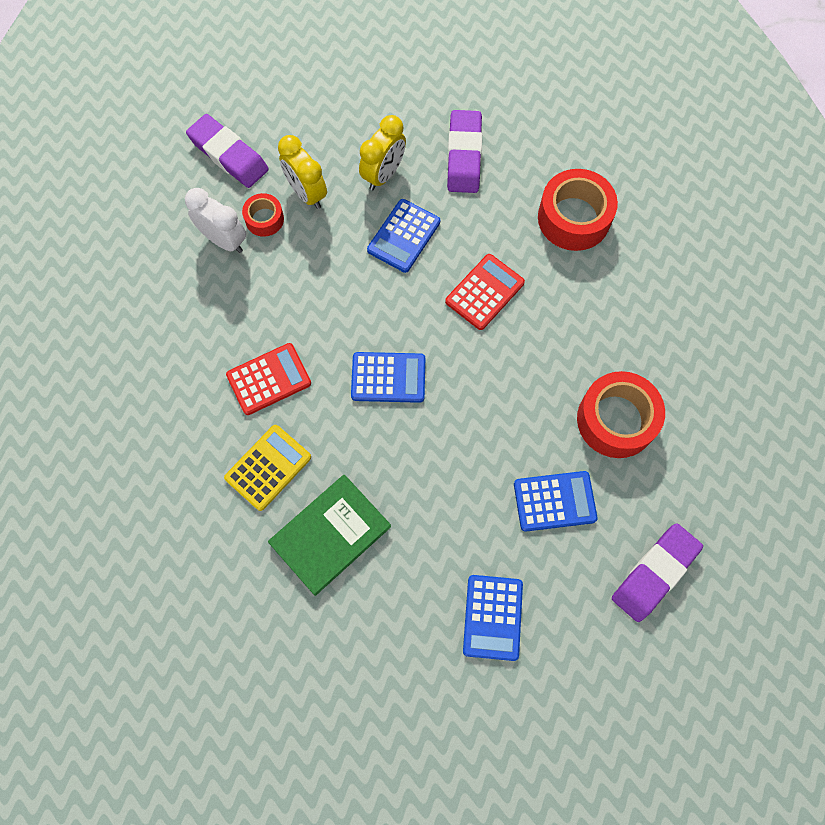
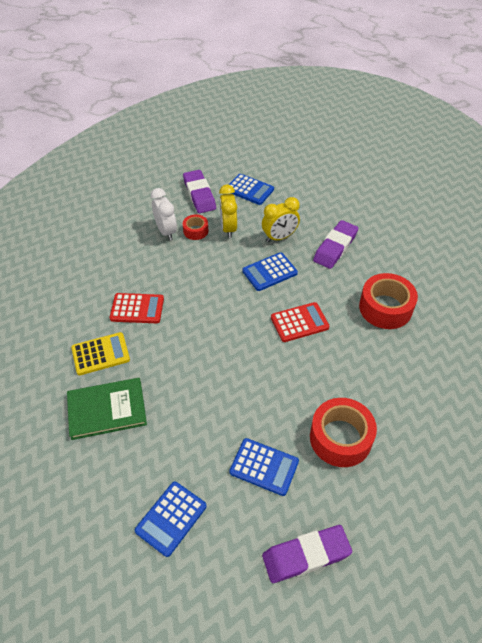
camera: 30 degrees right, 20 degrees down
blue calculator [351,352,425,403] -> blue calculator moved to [229,174,274,205]

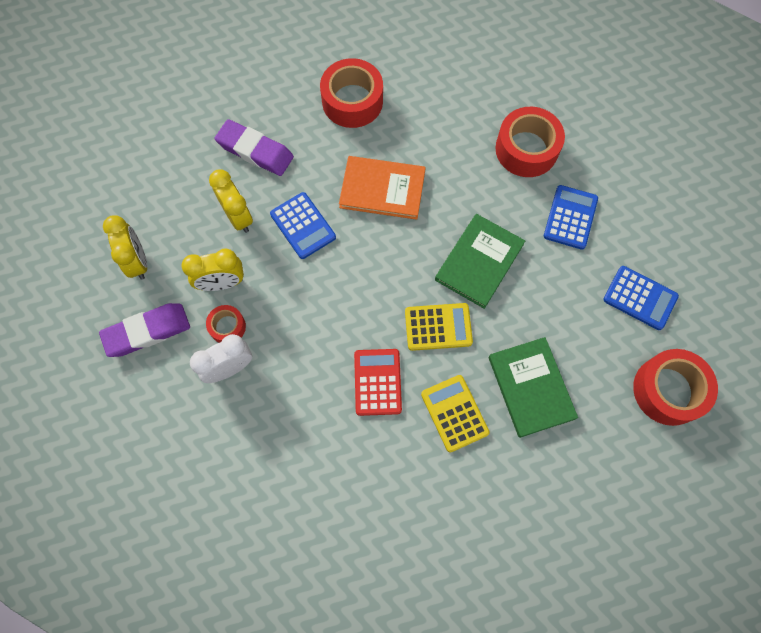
camera: 95 degrees left, 20 degrees up
blue calculator [229,174,274,205] -> yellow clock [103,215,147,280]
purple eraser [262,525,352,583] -> none
red calculator [271,302,329,342] -> orange book [339,156,426,220]
none -> yellow calculator [405,303,473,351]
none -> green book [435,214,525,309]
none -> red tape [633,349,718,426]

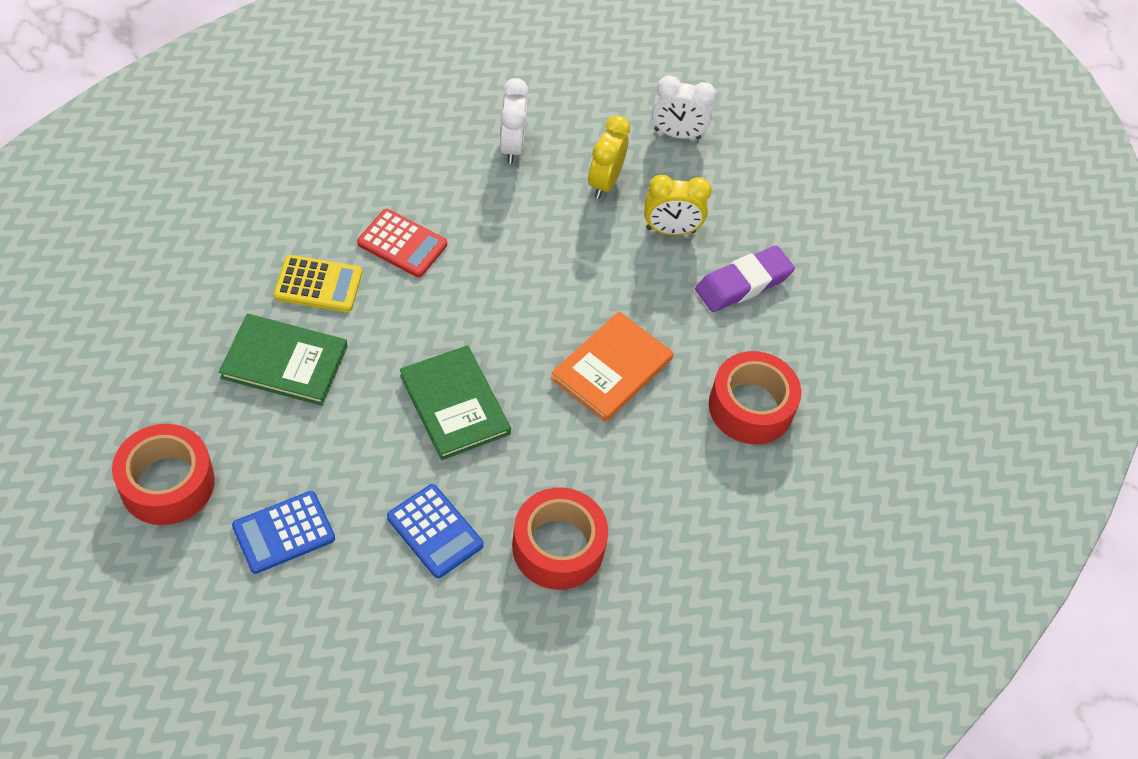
camera: 115 degrees right, 15 degrees down
purple eraser [99,303,190,357] -> none
yellow clock [103,215,147,280] -> white clock [652,75,716,139]
red tape [206,305,246,343] -> none
blue calculator [270,192,336,259] -> none
yellow calculator [405,303,473,351] -> none

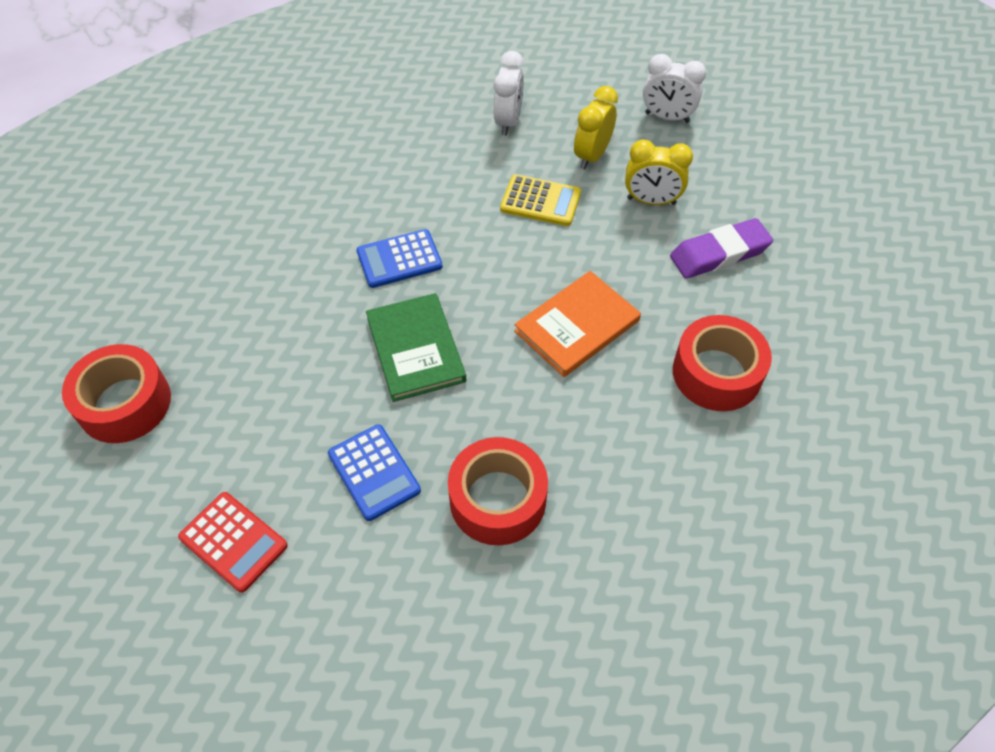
camera: 15 degrees right, 0 degrees up
green book [219,314,347,406] -> none
blue calculator [232,491,335,574] -> blue calculator moved to [357,229,443,288]
yellow calculator [274,255,362,312] -> yellow calculator moved to [500,174,581,226]
red calculator [357,209,447,277] -> red calculator moved to [178,492,288,593]

